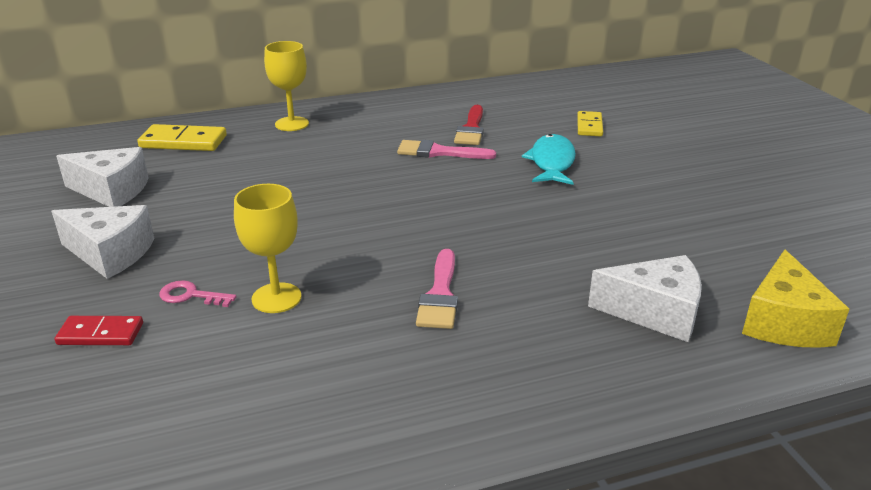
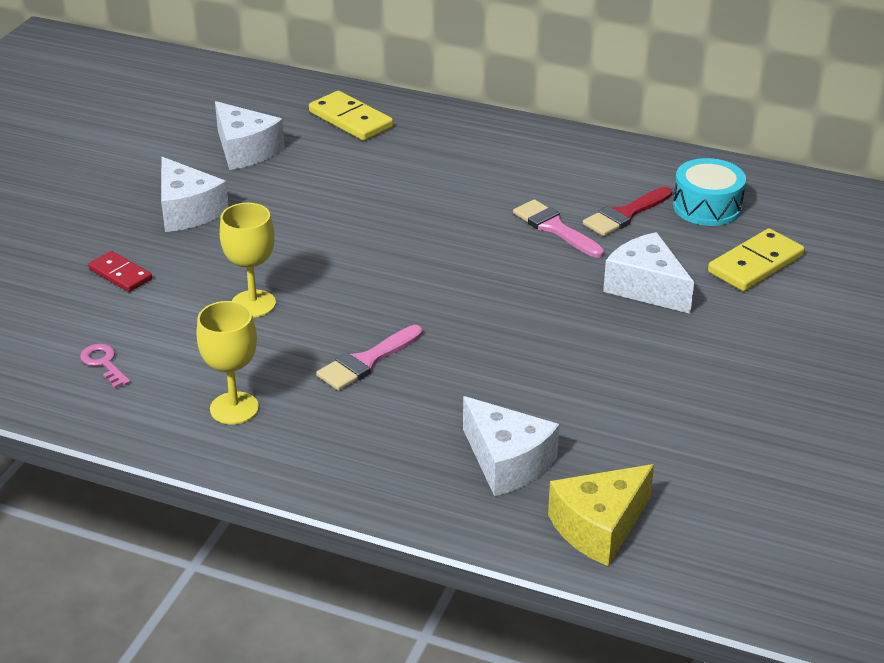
camera: 40 degrees right, 5 degrees up
pink key [159,280,236,307] -> pink key moved to [80,343,130,388]
yellow goblet [264,41,309,131] -> yellow goblet moved to [196,301,259,424]
turquoise fish [522,134,576,185] -> white cheese [603,232,694,314]
yellow domino [577,111,603,136] -> yellow domino [708,228,805,291], size x1.54
none -> turquoise drum [673,158,746,226]

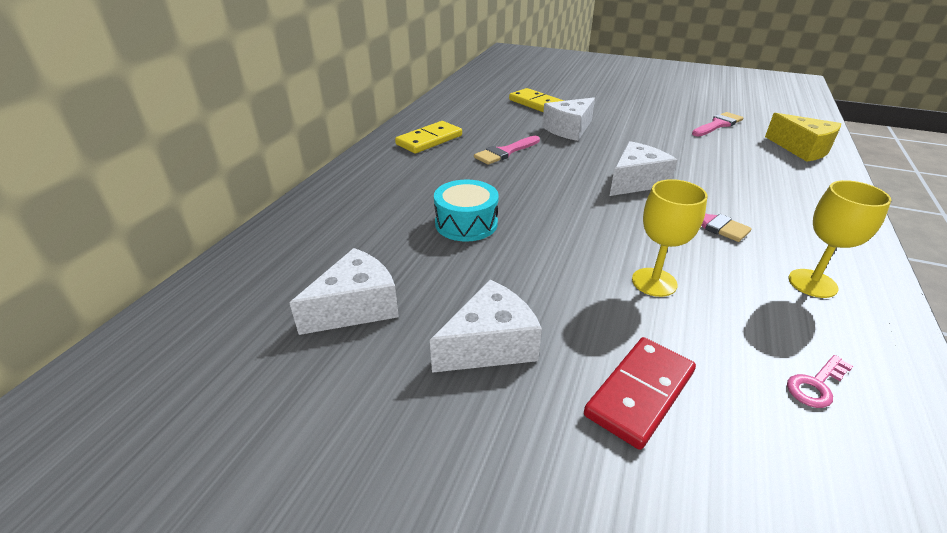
camera: 90 degrees left, 0 degrees up
red domino [88,251,152,292] -> red domino [584,337,696,450], size x1.54
yellow domino [309,91,393,141] -> yellow domino moved to [395,121,462,153]
white cheese [463,396,559,496] -> white cheese moved to [610,141,677,196]
red brush [583,187,672,236] -> none
turquoise drum [673,158,746,226] -> turquoise drum moved to [434,180,499,242]
none -> pink brush [692,112,743,136]

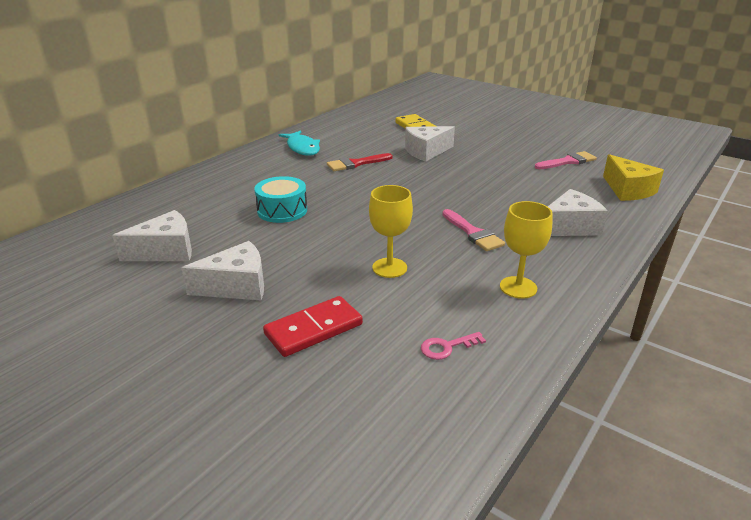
camera: 15 degrees right, 5 degrees down
yellow domino [395,121,462,153] -> turquoise fish [279,130,320,156]
pink brush [474,136,540,165] -> red brush [327,153,393,171]
white cheese [610,141,677,196] -> white cheese moved to [548,189,608,236]

